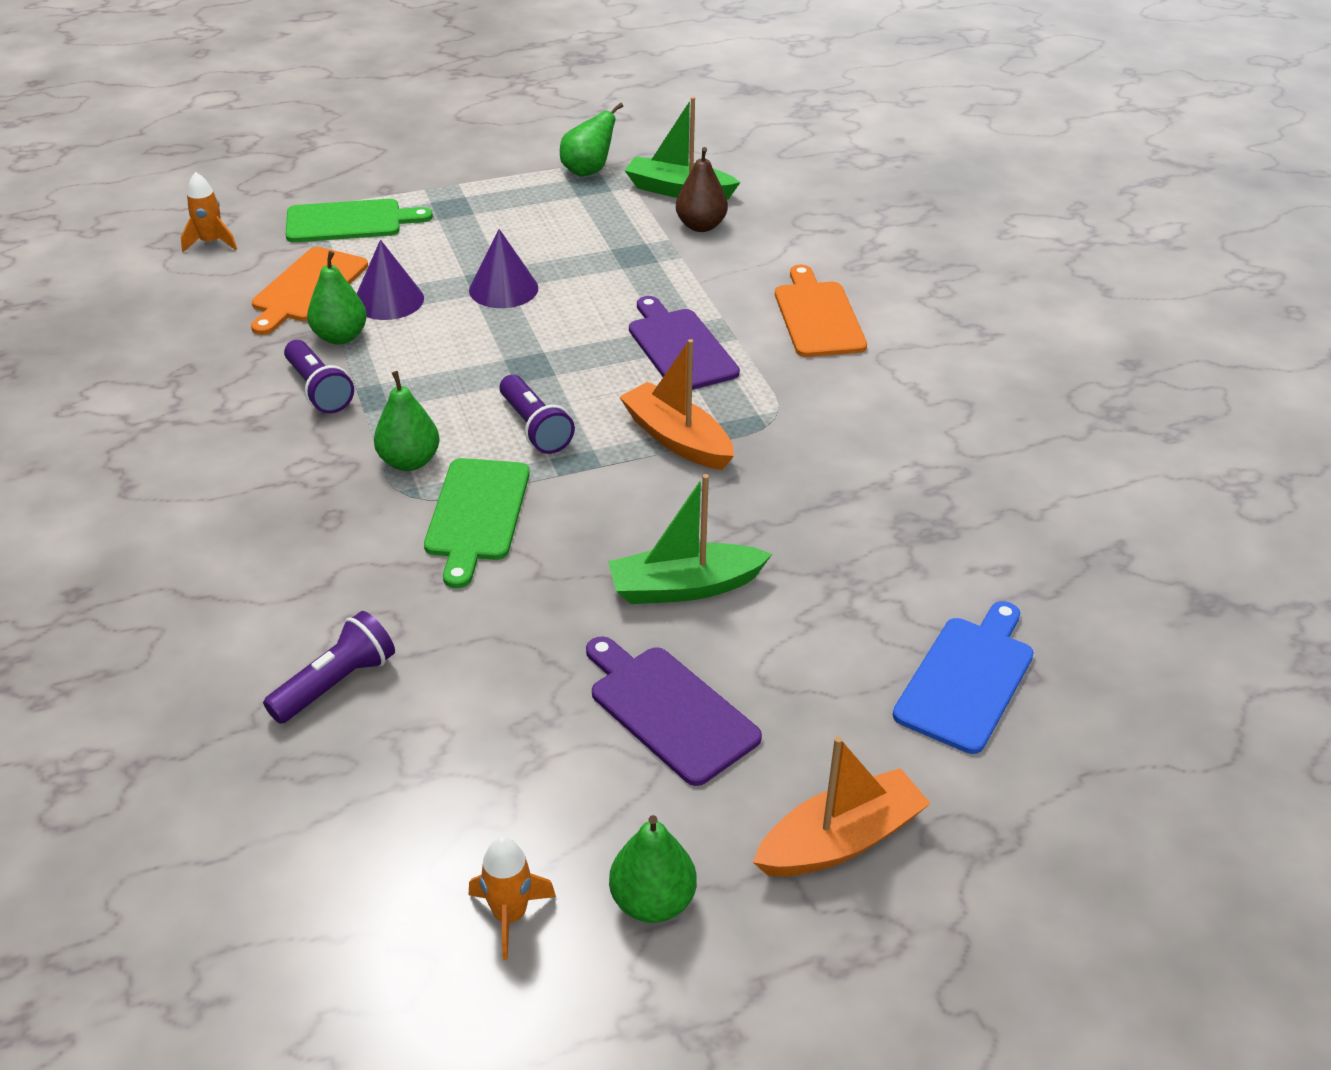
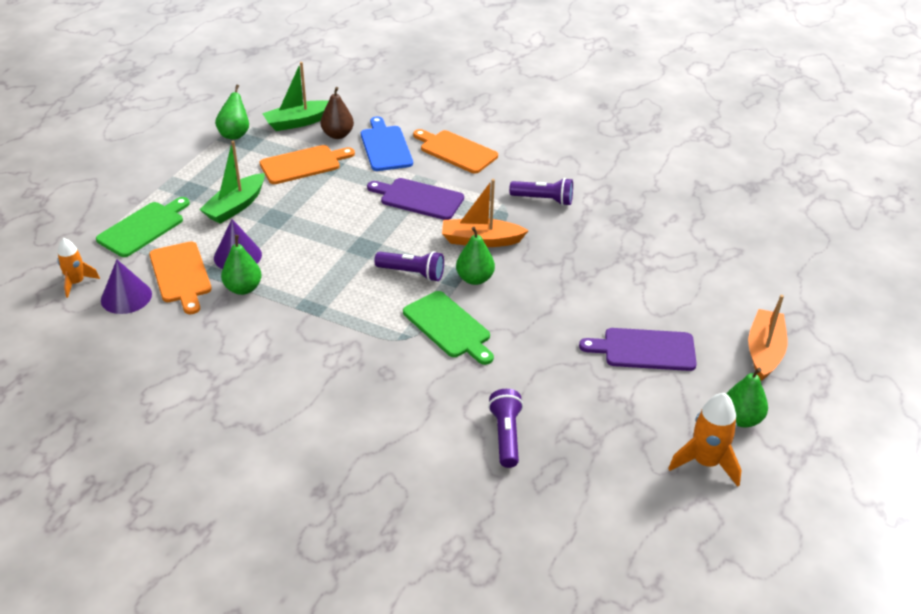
camera: 45 degrees left, 0 degrees up
purple flashlight [284,340,354,413] -> purple flashlight moved to [509,178,573,206]
green pear [374,371,440,471] -> green pear moved to [456,227,495,285]
orange rocket [468,837,556,960] -> orange rocket [668,393,741,487], size x1.51
purple cone [469,229,538,308] -> purple cone moved to [101,259,152,314]
green boat [608,474,772,604] -> green boat moved to [199,141,264,224]
blue cutting board [893,601,1034,754] -> blue cutting board moved to [361,116,413,171]
none -> orange cutting board [260,145,355,184]

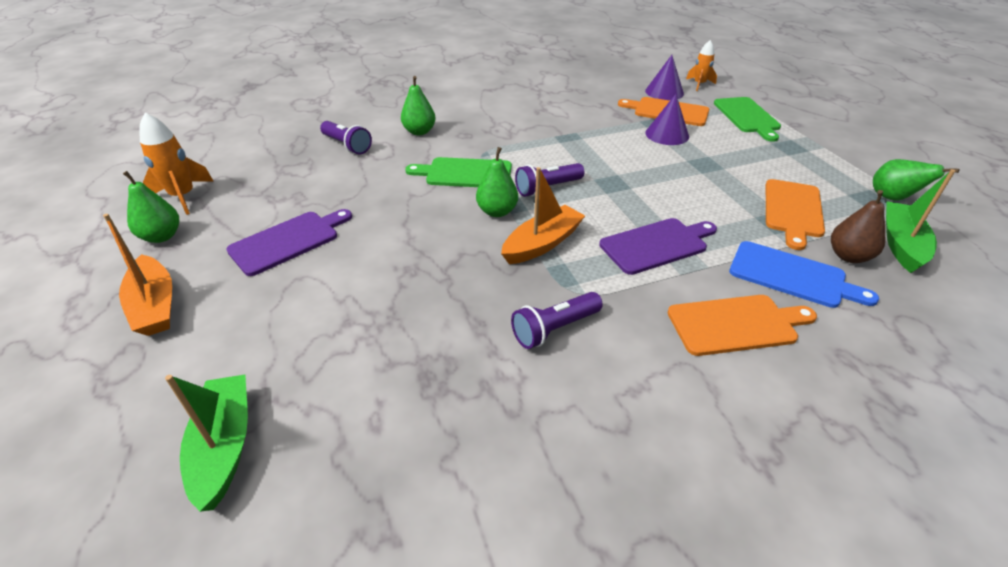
camera: 135 degrees right, 0 degrees up
green boat [199,141,264,224] -> green boat moved to [165,374,248,512]
green pear [221,235,262,295] -> green pear moved to [401,76,436,135]

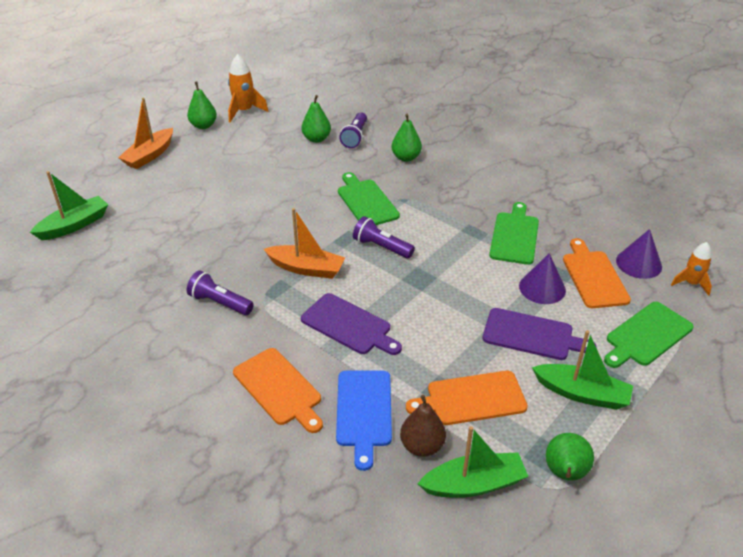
camera: 60 degrees right, 0 degrees up
purple cutting board [226,209,352,276] -> purple cutting board moved to [483,308,596,360]
green pear [476,147,518,217] -> green pear moved to [301,95,331,143]
none -> green cutting board [489,202,539,265]
none -> green boat [532,330,633,410]

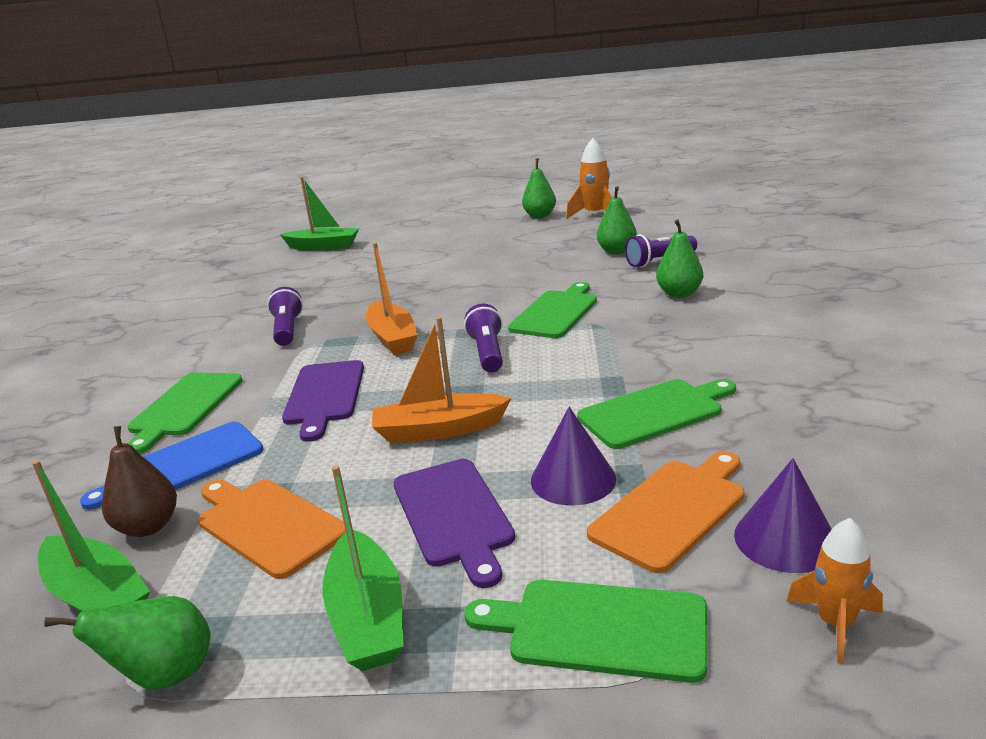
camera: 55 degrees right, 15 degrees down
orange boat [118,98,173,169] -> orange boat moved to [372,317,511,443]
orange cutting board [233,348,323,433] -> green cutting board [127,372,242,454]

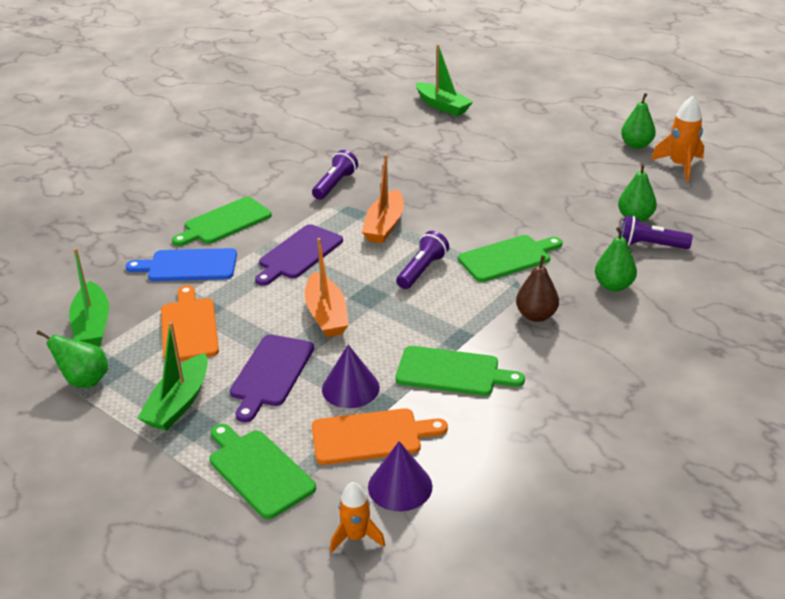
camera: 35 degrees right, 10 degrees up
brown pear [102,426,177,537] -> brown pear moved to [516,255,559,322]
orange boat [372,317,511,443] -> orange boat turned 135 degrees counterclockwise [305,238,349,337]

